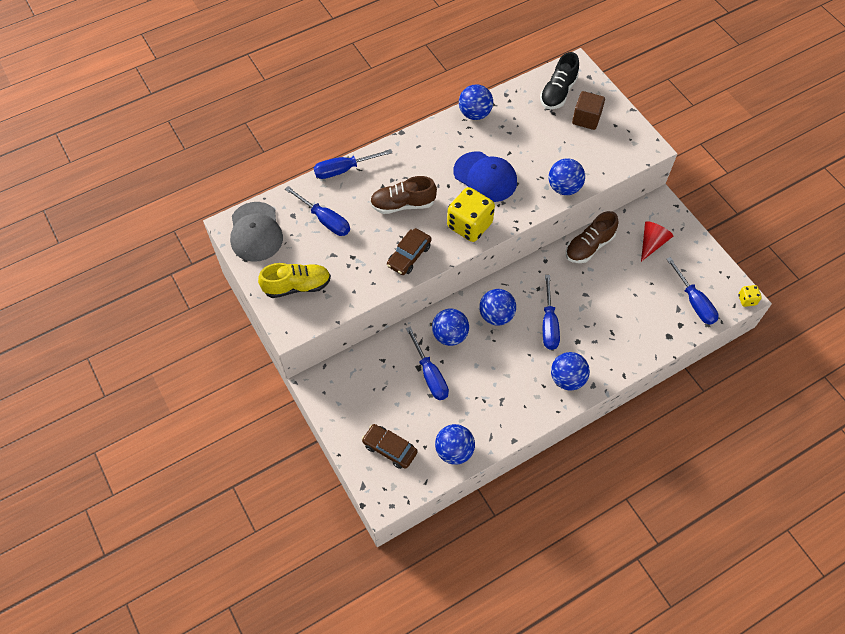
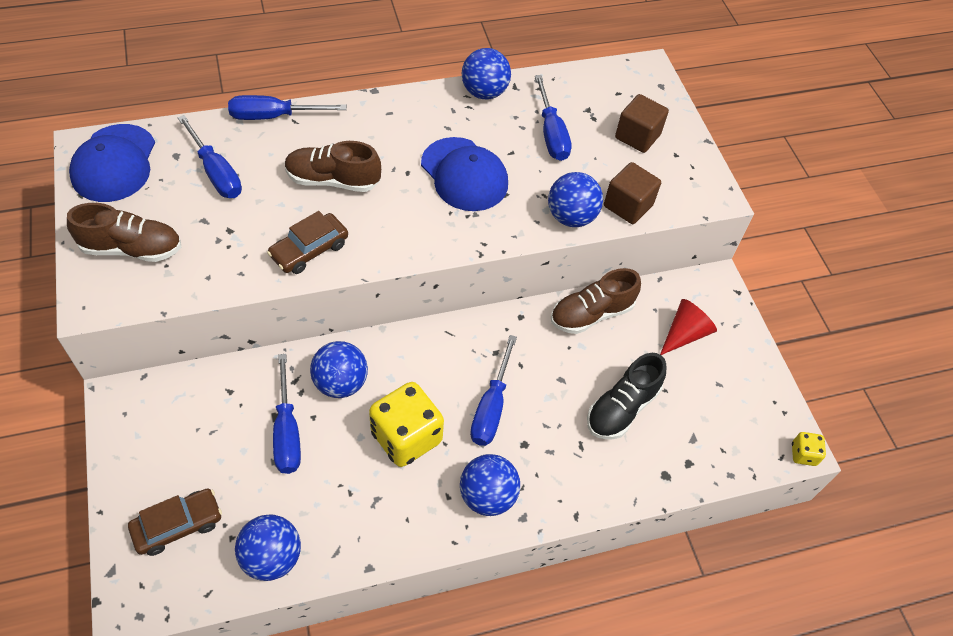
camera: 10 degrees right, 5 degrees down
grey cap [230,202,283,262] -> blue cap [69,124,155,202]
yellow shoe [258,263,331,298] -> brown shoe [67,203,181,262]
brown car [362,424,418,469] -> brown car turned 105 degrees clockwise [128,489,222,556]
yellow dice [447,187,495,242] -> yellow dice moved to [369,382,444,467]
blue ball [479,289,516,326] -> none
black shoe [540,52,579,109] -> black shoe moved to [587,353,666,440]
blue screwdriver [666,257,719,325] -> blue screwdriver moved to [535,75,572,161]
none -> brown cube [604,162,661,224]

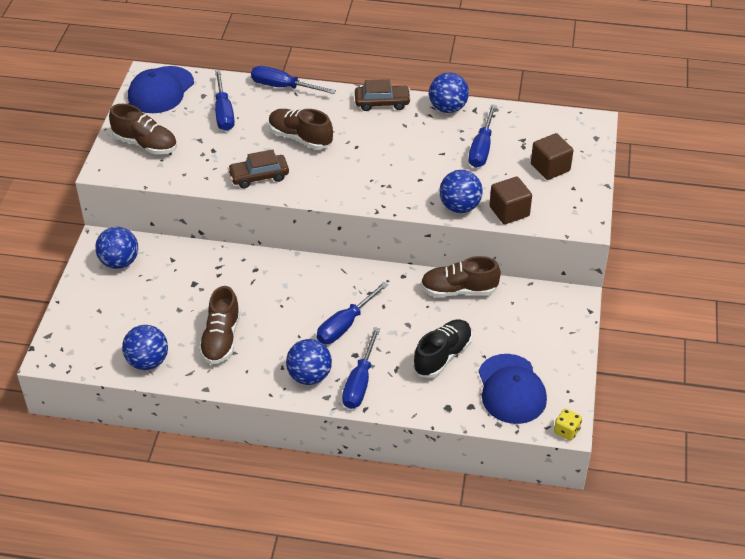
camera: 30 degrees right, 10 degrees down
brown car [128,489,222,556] -> brown car moved to [355,79,411,111]
blue screwdriver [273,354,301,474] -> blue screwdriver moved to [342,327,380,409]
blue ball [310,341,368,398] -> blue ball moved to [95,227,138,269]
yellow dice [369,382,444,467] -> none
blue cap [421,137,508,211] -> blue cap moved to [479,354,547,424]
black shoe [587,353,666,440] -> black shoe turned 150 degrees clockwise [413,319,472,378]
red cone [660,299,717,355] -> none
none -> brown shoe [199,286,240,364]

